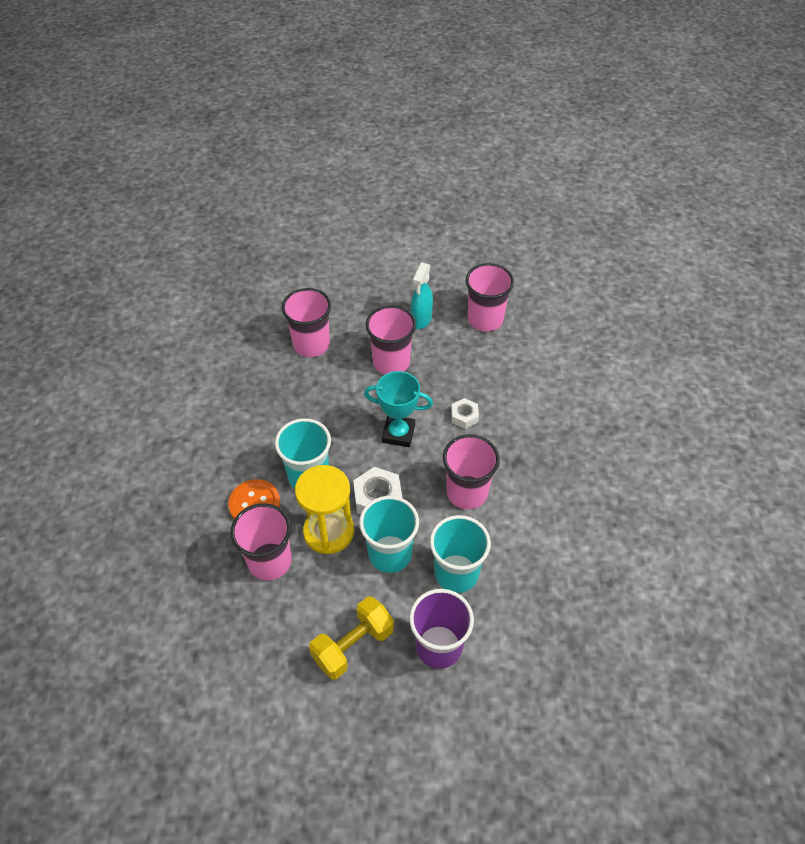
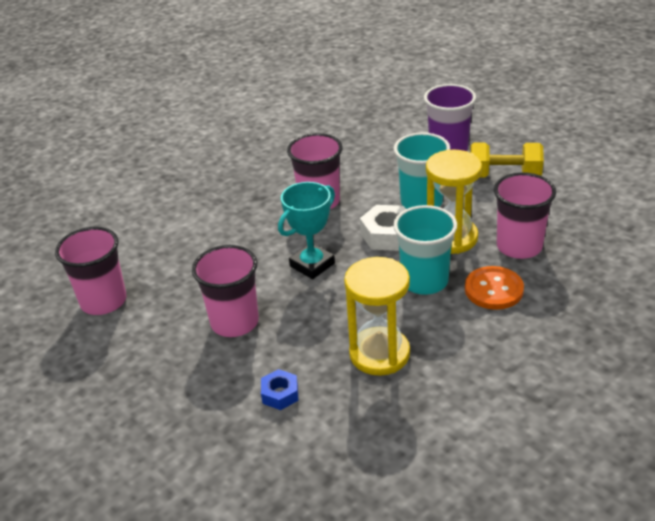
camera: 130 degrees left, 15 degrees down
pink cup [282,288,331,357] -> blue nut [261,369,298,410]
turquoise trophy [364,371,433,447] -> turquoise trophy turned 75 degrees clockwise [278,182,335,279]
turquoise spray bottle [411,262,433,329] -> none
turquoise cup [430,515,491,593] -> none
white nut [451,398,479,429] -> none
none -> yellow hourglass [344,257,410,376]

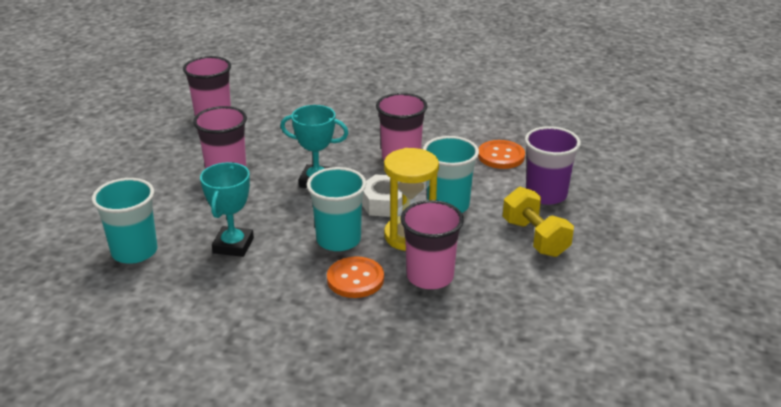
camera: 55 degrees right, 5 degrees down
blue nut [261,369,298,410] -> none
yellow hourglass [344,257,410,376] -> turquoise trophy [200,162,254,257]
none -> turquoise cup [92,178,157,264]
none -> orange button [478,140,525,169]

